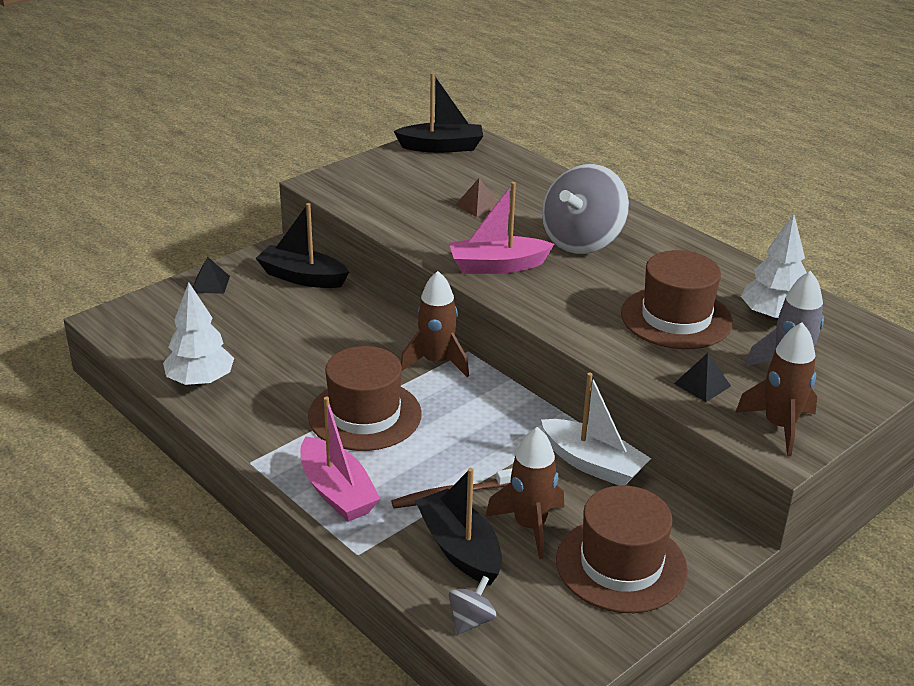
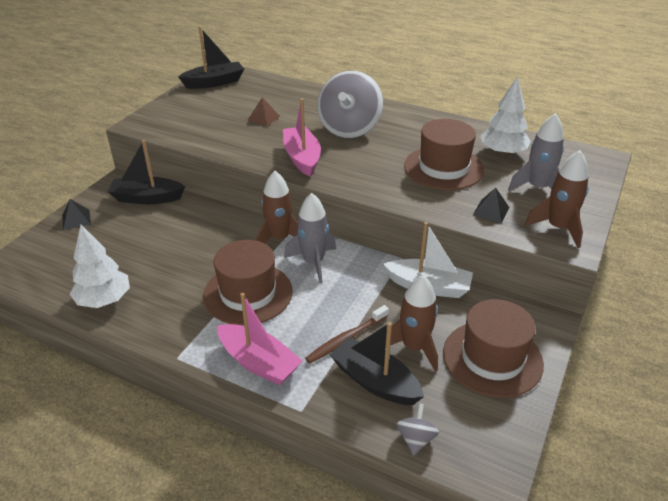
camera: 20 degrees left, 5 degrees up
pink boat [449,182,554,274] -> pink boat turned 105 degrees clockwise [283,98,321,177]
none -> grey rocket [284,193,336,283]

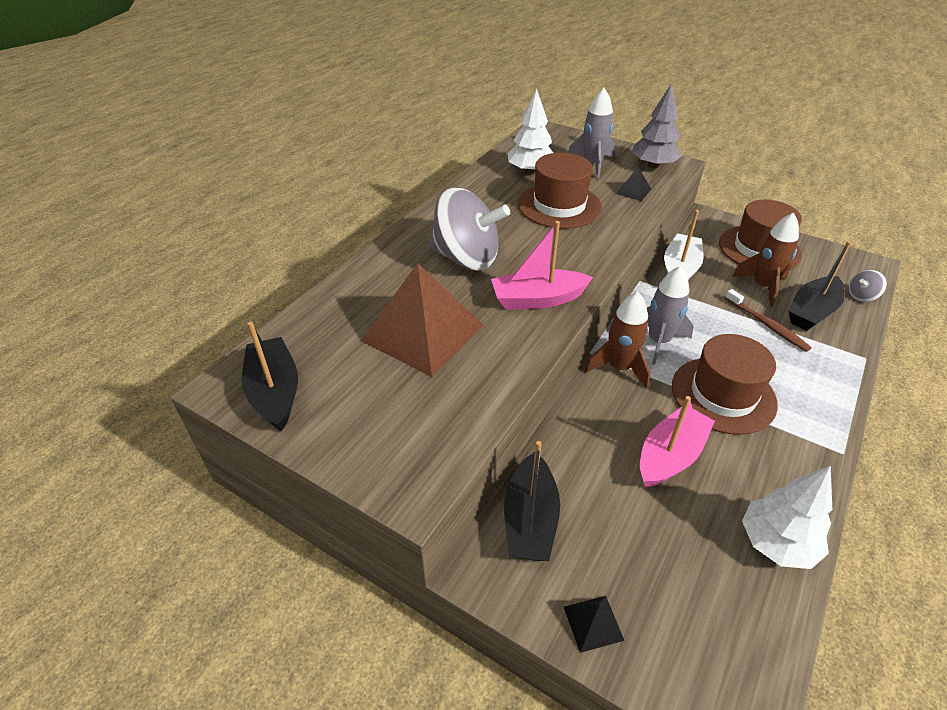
camera: 85 degrees left, 5 degrees up
pink boat [217,293,302,385] -> pink boat moved to [640,396,715,488]
brown pyramid [247,97,280,126] -> brown pyramid [361,263,483,377], size x2.44
grey spinning top [396,403,439,456] -> grey spinning top turned 45 degrees counterclockwise [848,270,887,302]
brown rocket [525,150,589,248] -> grey tree [631,83,682,168]

